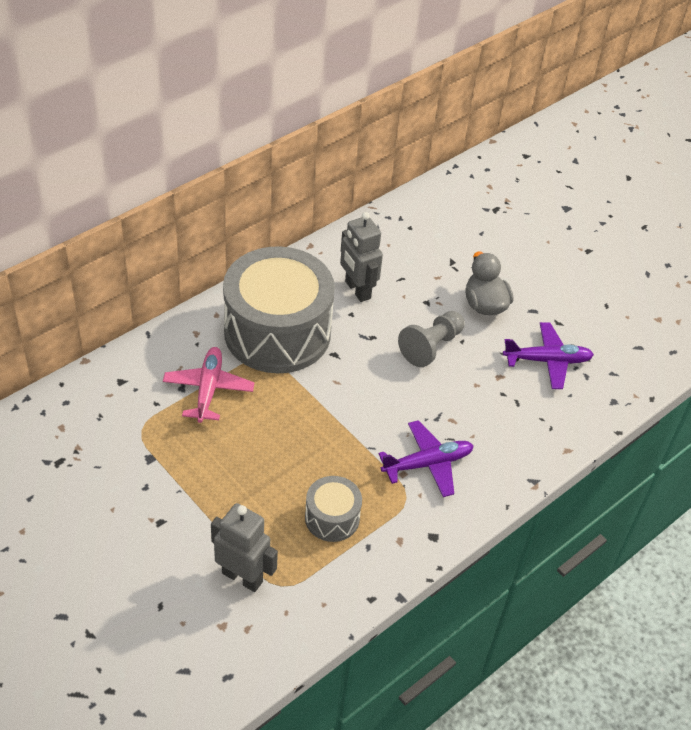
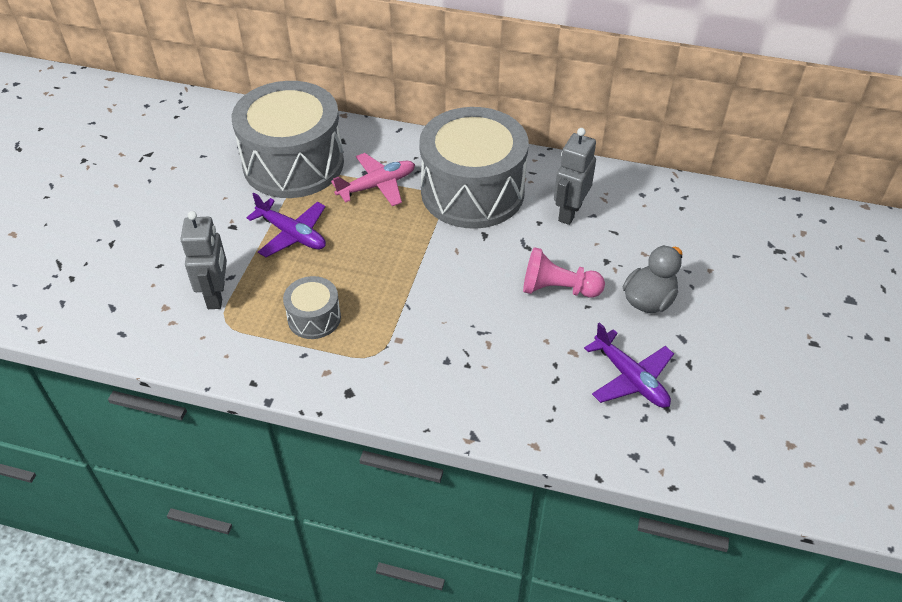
camera: 60 degrees right, 0 degrees up
purple plane [378,420,474,497] -> purple plane moved to [246,193,326,257]
grey pawn [398,311,465,367] -> pink pawn [523,247,605,298]
none -> grey drum [232,81,344,198]

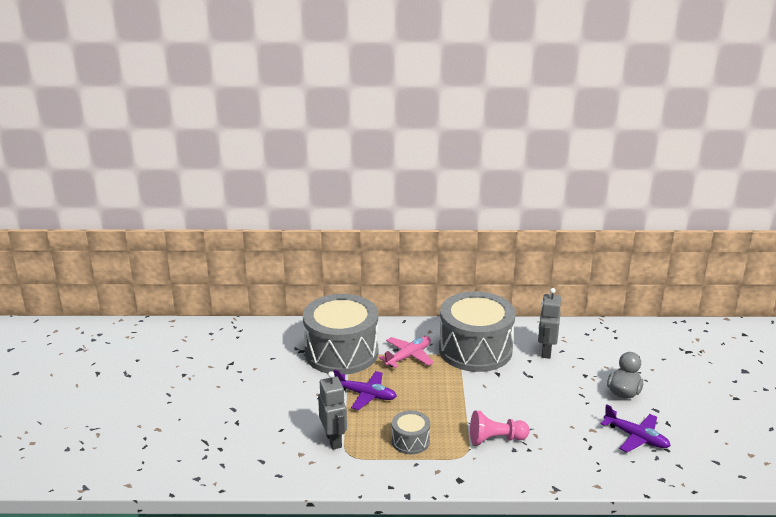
camera: 15 degrees left, 20 degrees down
pink pawn [523,247,605,298] -> pink pawn moved to [470,411,530,445]

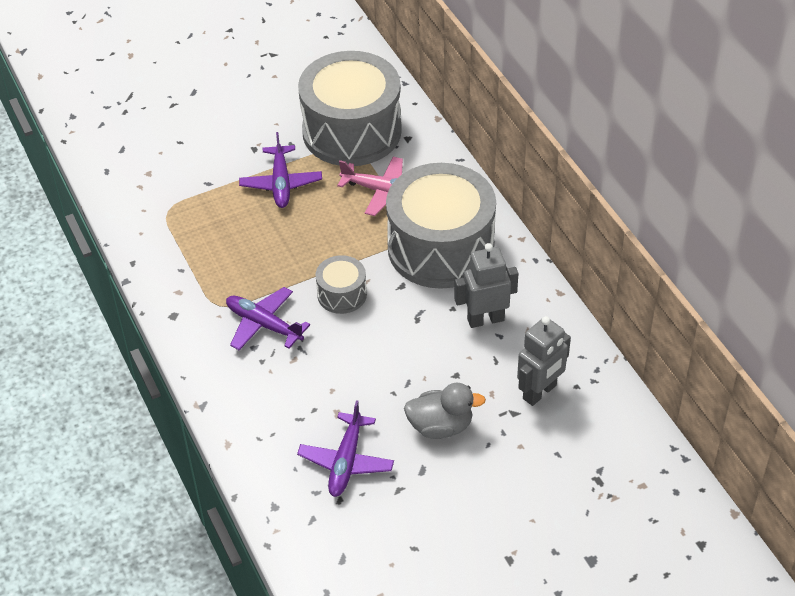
camera: 65 degrees right, 20 degrees up
grey robot [318,371,347,450] -> grey robot moved to [517,316,571,406]
grey drum [392,411,430,454] -> grey drum moved to [315,255,367,314]
pink pawn [470,411,530,445] -> purple plane [226,287,310,350]

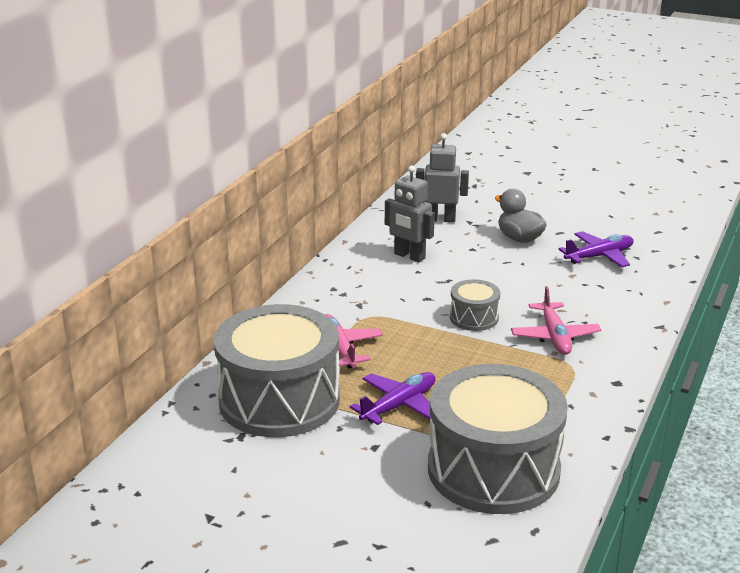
camera: 130 degrees left, 20 degrees down
purple plane [226,287,310,350] -> pink plane [511,286,601,355]
grey drum [386,163,496,289] -> grey drum moved to [428,364,568,514]

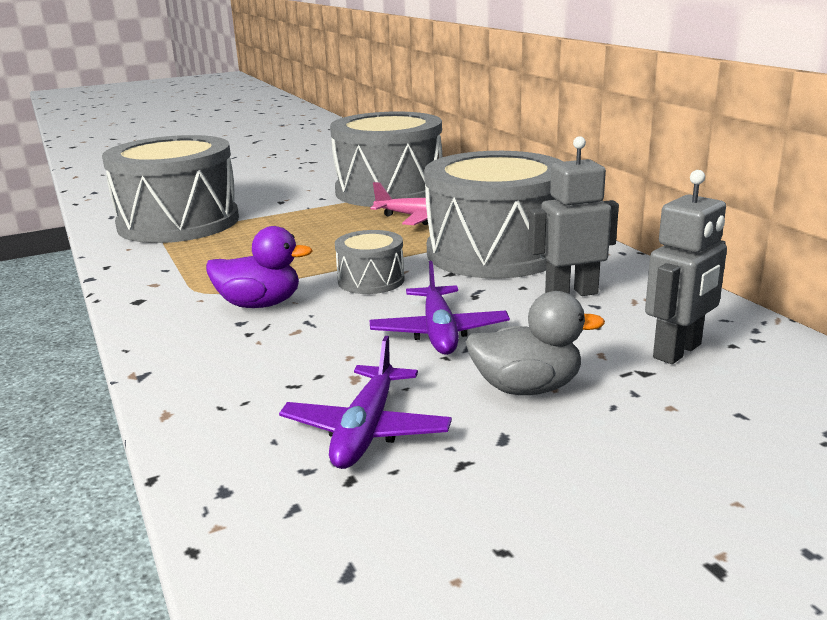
camera: 130 degrees right, 5 degrees down
purple plane [350,372,436,425] -> purple plane moved to [370,261,510,355]
pink plane [511,286,601,355] -> purple duck [206,226,312,308]
none -> grey drum [424,151,563,278]

